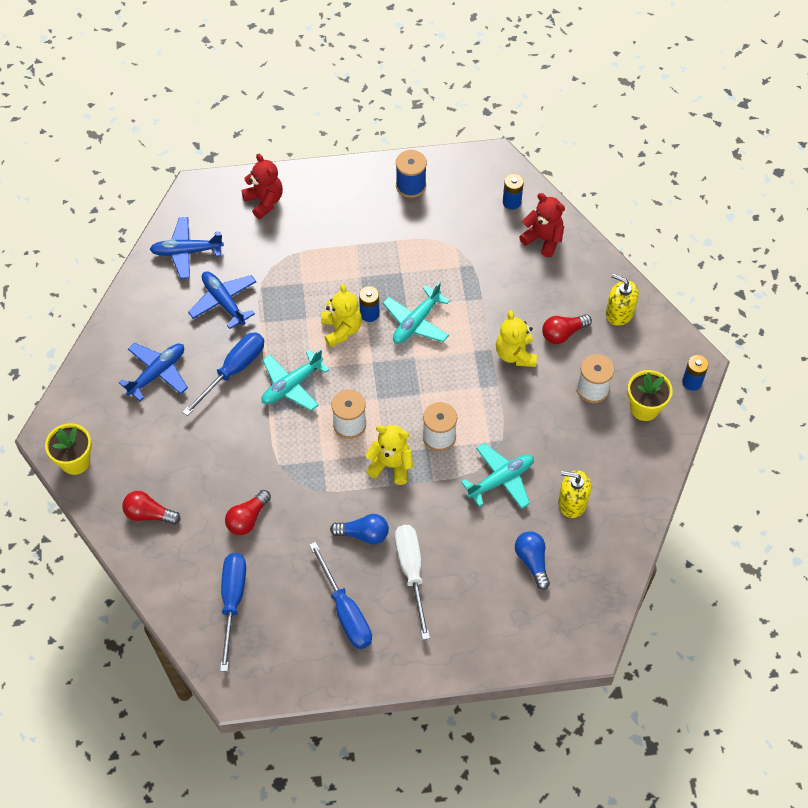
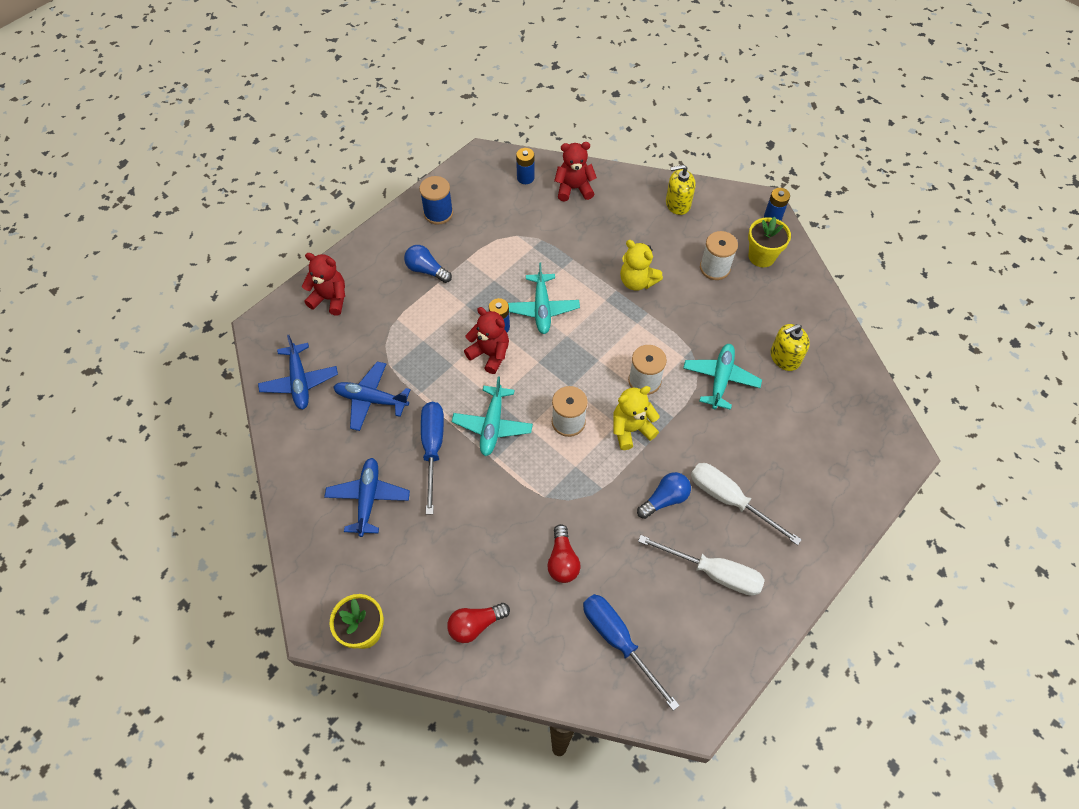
camera: 40 degrees left, 0 degrees up
blue plane [150,217,224,279] -> blue plane turned 60 degrees counterclockwise [258,335,338,410]
blue screwdriver [309,542,372,649] -> white screwdriver [638,535,765,596]
yellow teddy bear [321,284,362,347] -> red teddy bear [464,307,509,374]
blue light bulb [515,531,550,590] -> blue light bulb moved to [404,245,452,283]
red light bulb [542,314,592,344] -> none

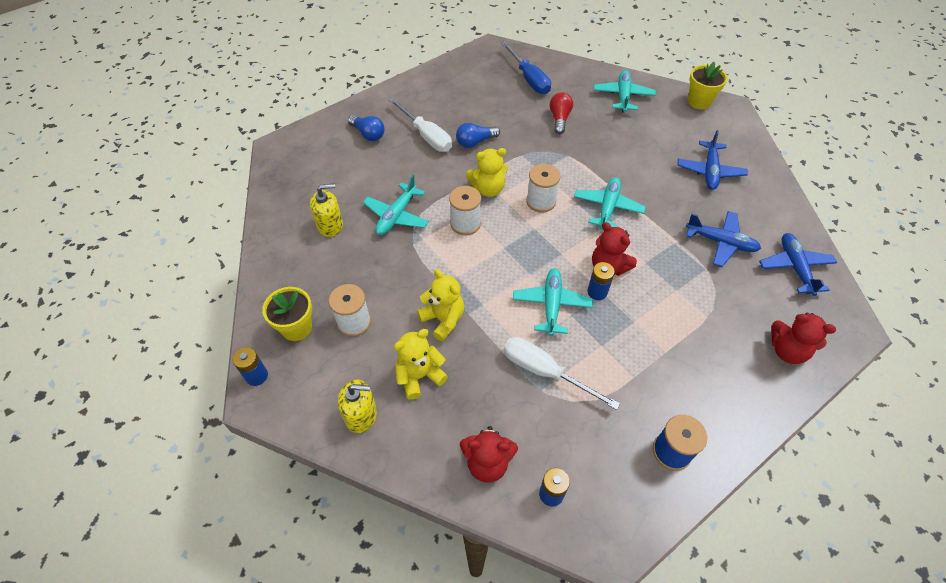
camera: 170 degrees left, 5 degrees down
blue light bulb [404,245,452,283] -> blue light bulb moved to [348,115,385,141]
blue screwdriver [421,402,444,515] -> none
red light bulb [447,603,510,643] -> turquoise plane [594,70,656,113]
white screwdriver [638,535,765,596] -> white screwdriver moved to [504,337,620,410]
none -> yellow teddy bear [393,329,448,400]

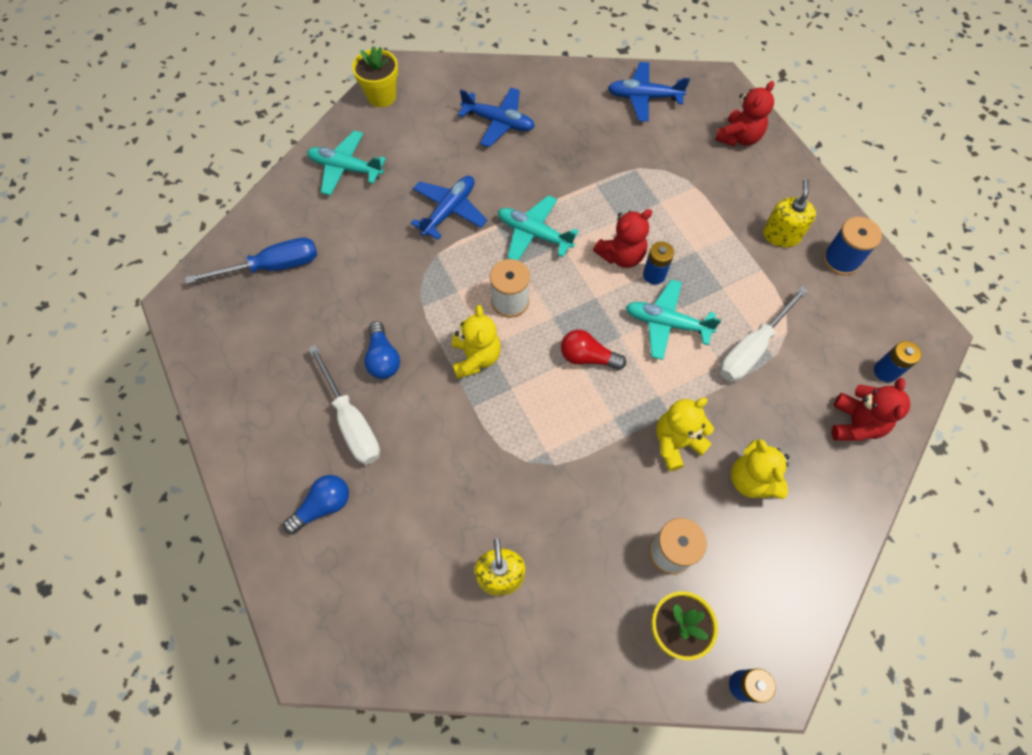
camera: 80 degrees left, 10 degrees up
yellow soap dispenser [338,379,377,433] -> yellow soap dispenser moved to [763,179,816,248]
turquoise plane [363,175,429,235] -> none
white screwdriver [389,98,452,152] -> white screwdriver turned 90 degrees clockwise [308,345,380,465]
white spool [449,186,481,235] -> none
red light bulb [550,92,573,134] -> red light bulb moved to [561,330,626,370]
blue plane [686,211,761,267] -> blue plane moved to [410,176,487,240]

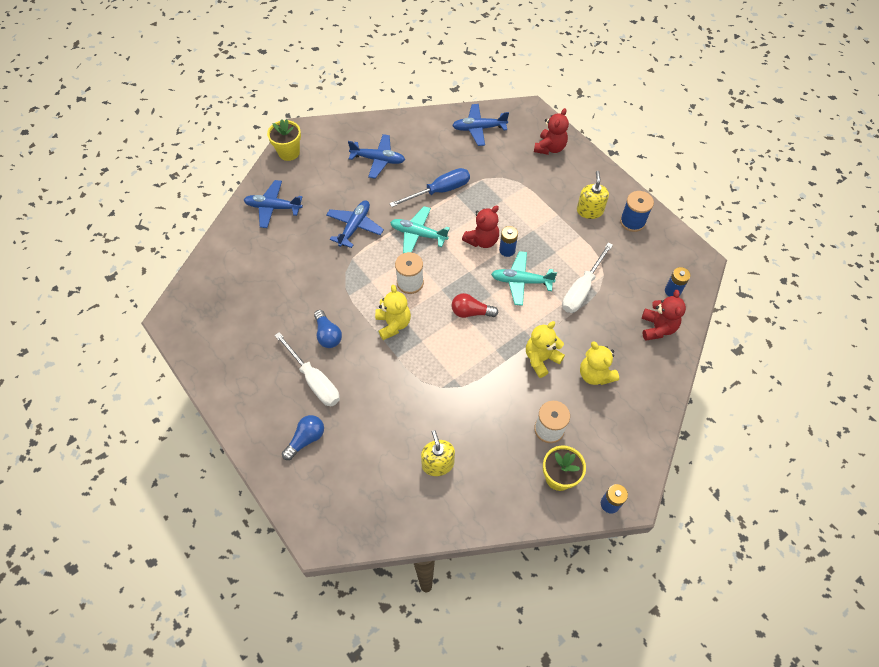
camera: 10 degrees left, 5 degrees down
blue screwdriver [185,238,317,284] -> blue screwdriver moved to [389,168,470,207]
turquoise plane [307,131,386,196] -> blue plane [244,180,303,228]

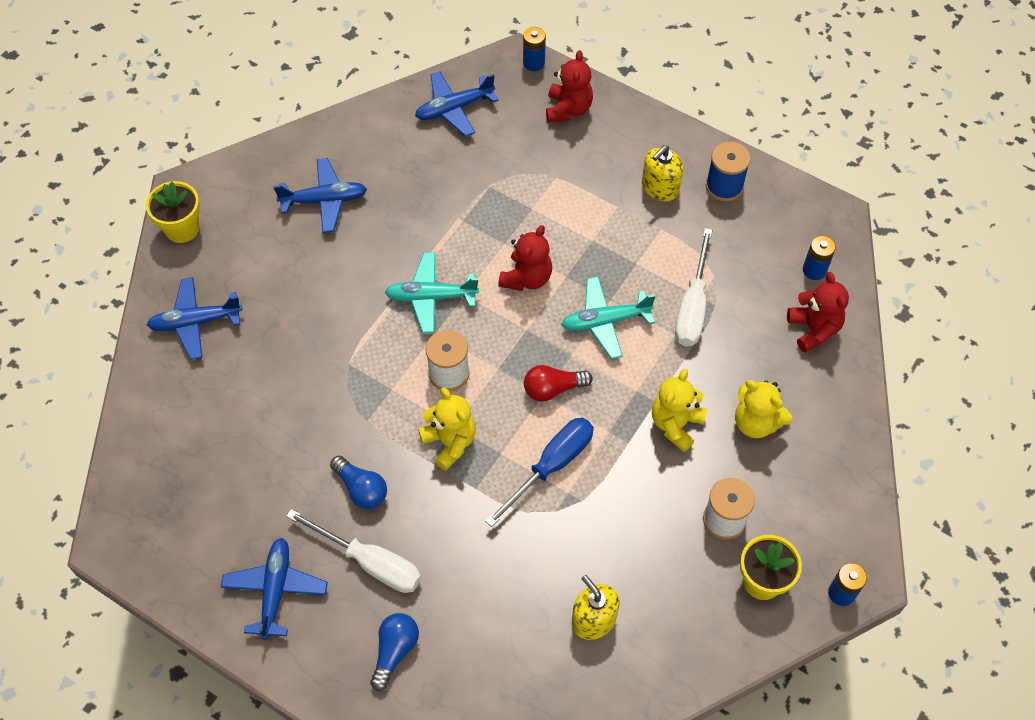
camera: 20 degrees left, 0 degrees up
blue plane [326,200,384,248] -> blue plane moved to [221,538,328,640]
blue screwdriver [389,168,470,207] -> blue screwdriver moved to [485,418,594,527]
blue battery [499,226,518,257] -> blue battery moved to [523,27,546,71]
yellow soap dispenser [577,171,609,219] -> yellow soap dispenser turned 120 degrees counterclockwise [642,145,683,201]

